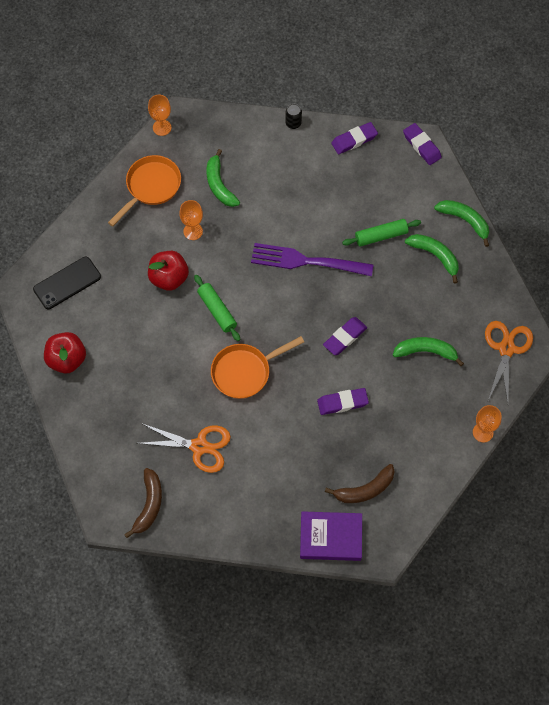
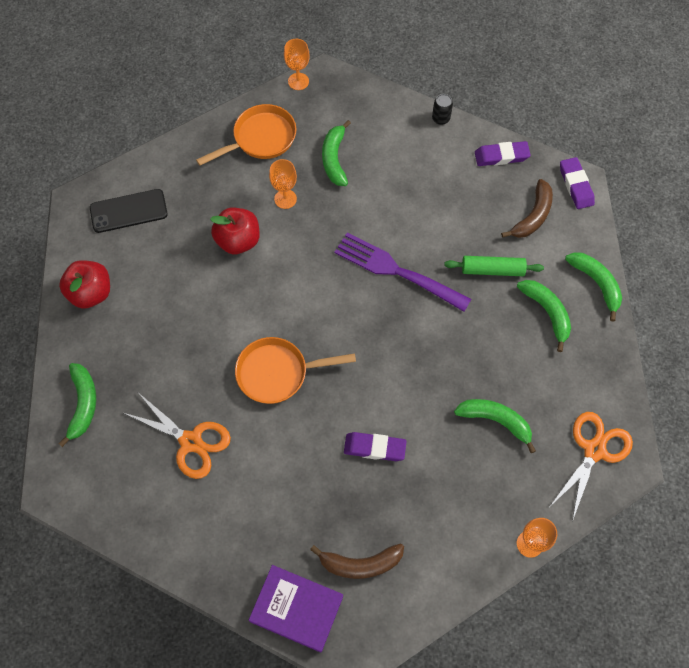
camera: 20 degrees right, 0 degrees up
brown banana [124,468,162,538] -> brown banana moved to [501,179,553,238]
green rolling pin [194,275,240,341] -> none
purple eraser [323,317,367,355] -> none
none -> green banana [58,363,96,447]

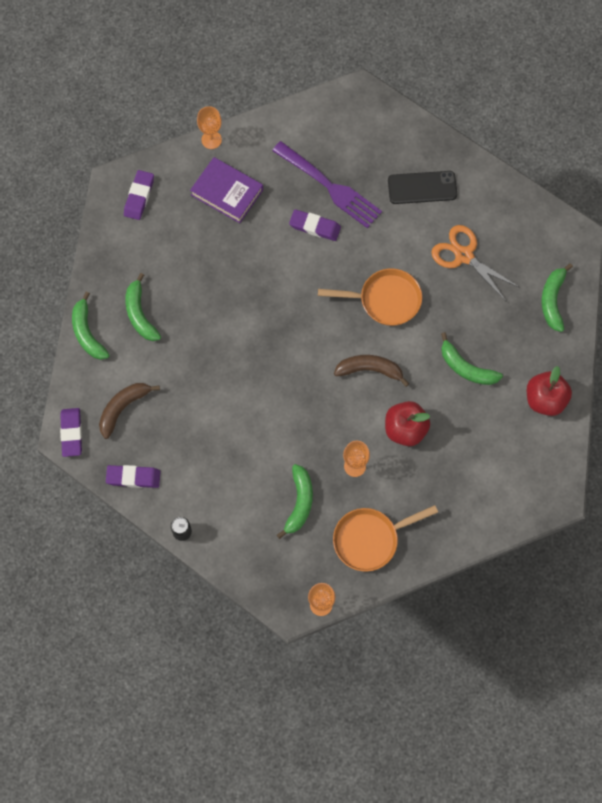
camera: 170 degrees left, 5 degrees up
black phone [90,189,168,233] -> black phone moved to [388,171,457,204]
purple book [249,565,343,652] -> purple book moved to [190,157,263,223]
brown banana [310,543,404,579] -> brown banana moved to [334,355,409,387]
purple fork [334,233,471,312] -> purple fork moved to [272,141,382,228]
green rolling pin [444,256,544,276] -> none
green banana [454,399,536,453] -> green banana moved to [441,332,503,385]
orange scissors [550,412,633,522] -> purple eraser [124,170,154,220]

